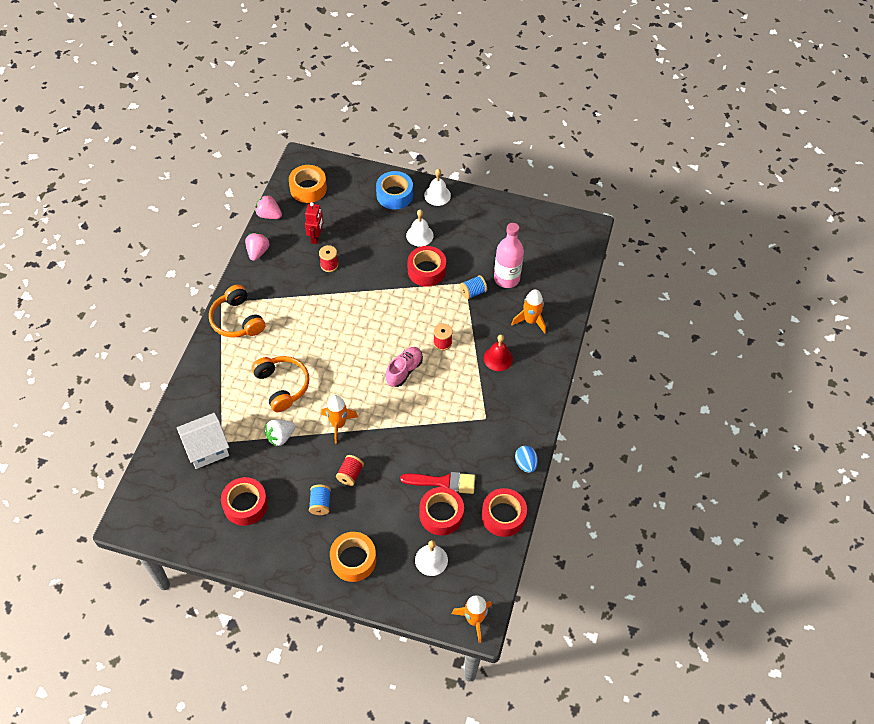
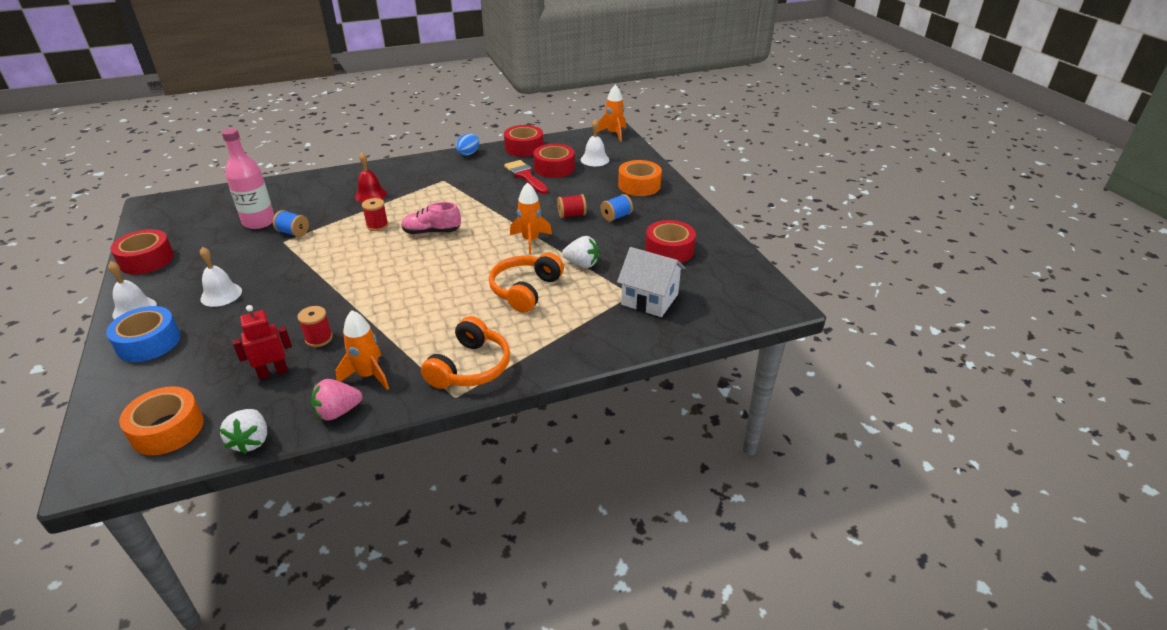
camera: 125 degrees left, 20 degrees down
pink strawberry [255,195,282,219] -> white strawberry [219,409,267,454]
red tape [408,246,446,287] -> red tape moved to [110,229,174,274]
orange rocket [511,289,546,333] -> orange rocket moved to [336,310,389,390]

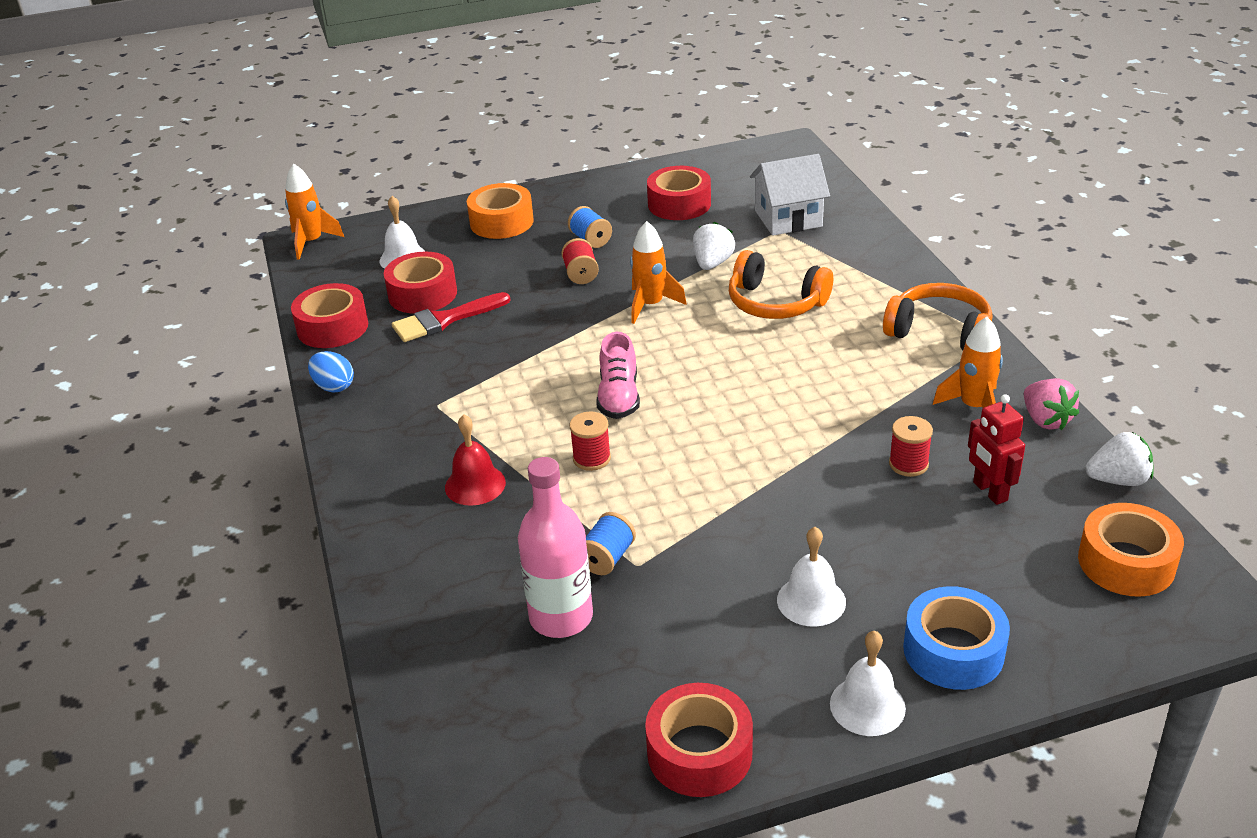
camera: 85 degrees left, 0 degrees up
white house [617,247,686,317] -> white house turned 45 degrees clockwise [750,154,830,236]

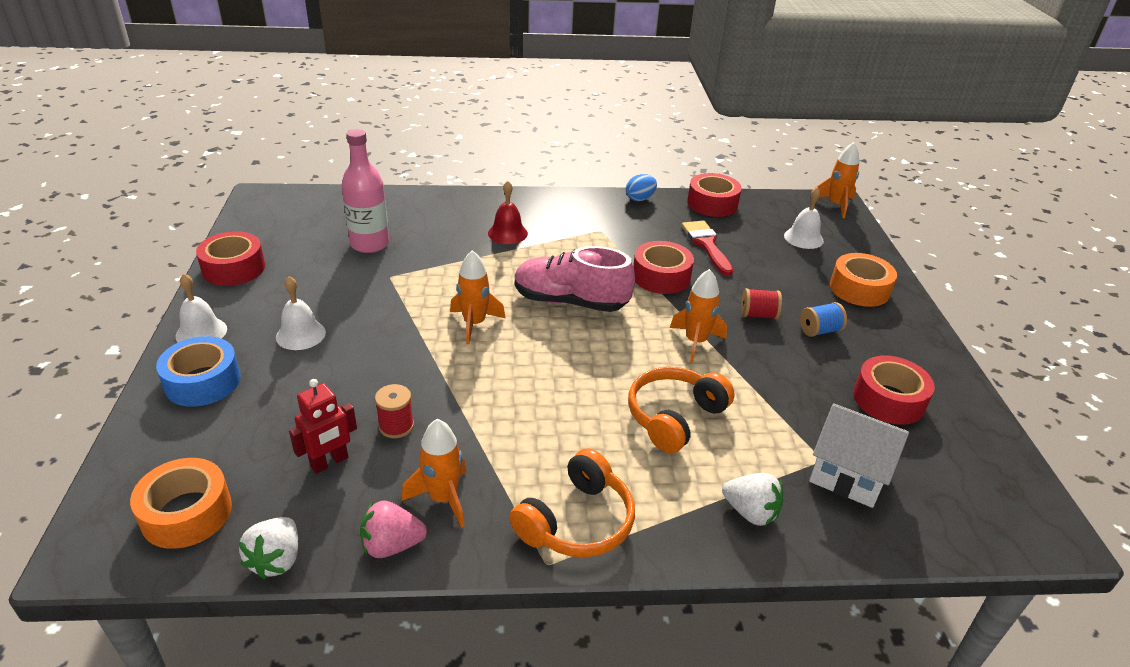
camera: 100 degrees right, 0 degrees up
red tape [384,252,457,314] -> red tape moved to [633,241,694,294]
red spool [569,411,611,471] -> none
blue spool [586,512,636,575] -> none
pink shoe [596,332,640,419] -> pink shoe [515,246,635,312], size x1.55
white strawberry [693,222,735,270] -> white strawberry moved to [722,473,783,526]
white house [750,154,830,236] -> white house turned 60 degrees counterclockwise [809,403,909,508]
red robot [968,394,1025,505] -> red robot turned 150 degrees clockwise [289,379,357,474]
none -> orange rocket [450,250,506,344]

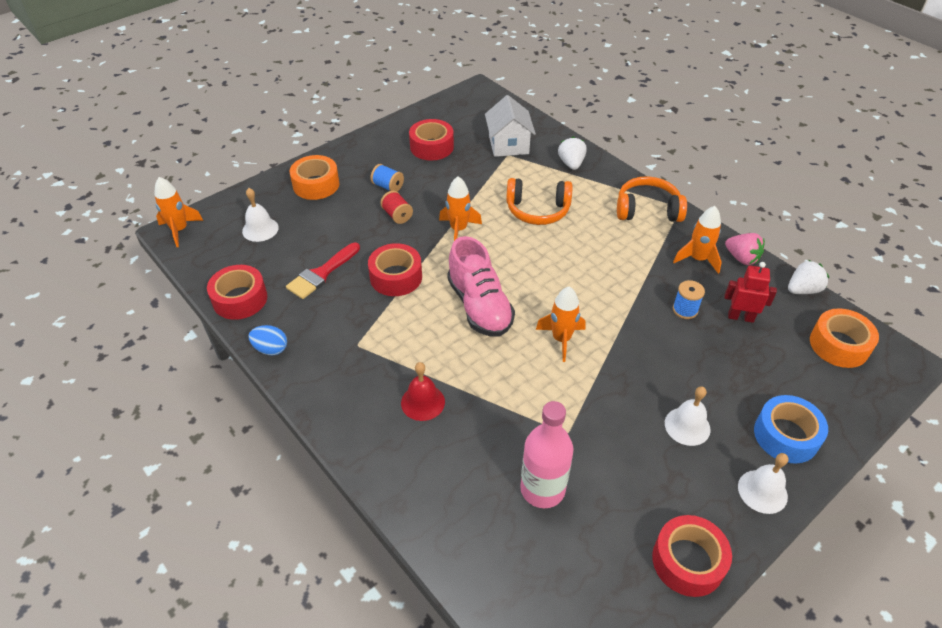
camera: 125 degrees left, 10 degrees up
red spool [375,384,414,438] -> blue spool [673,280,705,319]

